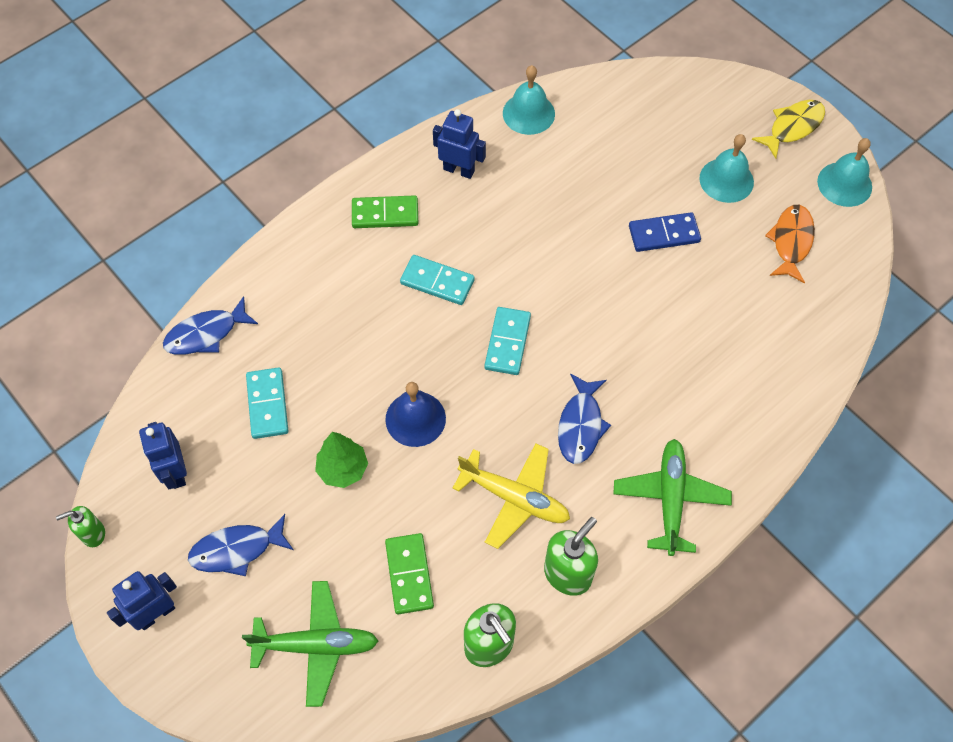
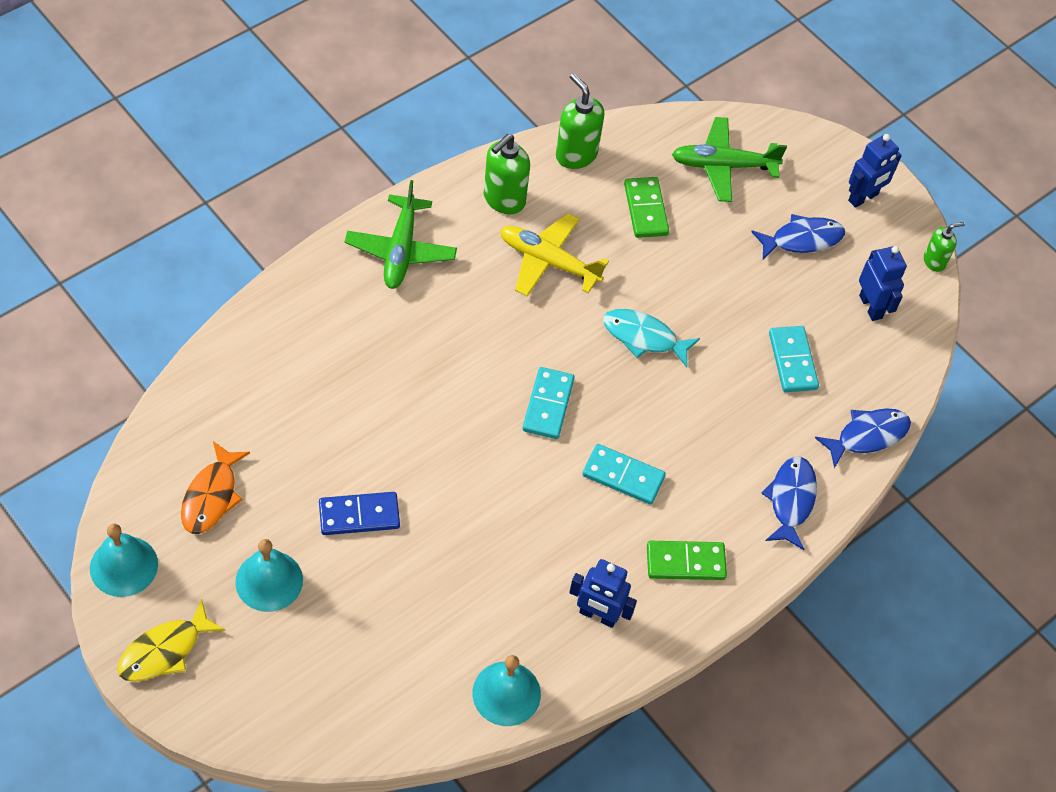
camera: 175 degrees right, 5 degrees down
green tree [315,432,368,488] -> none
blue bell [385,382,446,447] -> turquoise fish [603,309,700,368]
blue fish [558,373,611,464] -> blue fish moved to [761,457,817,550]

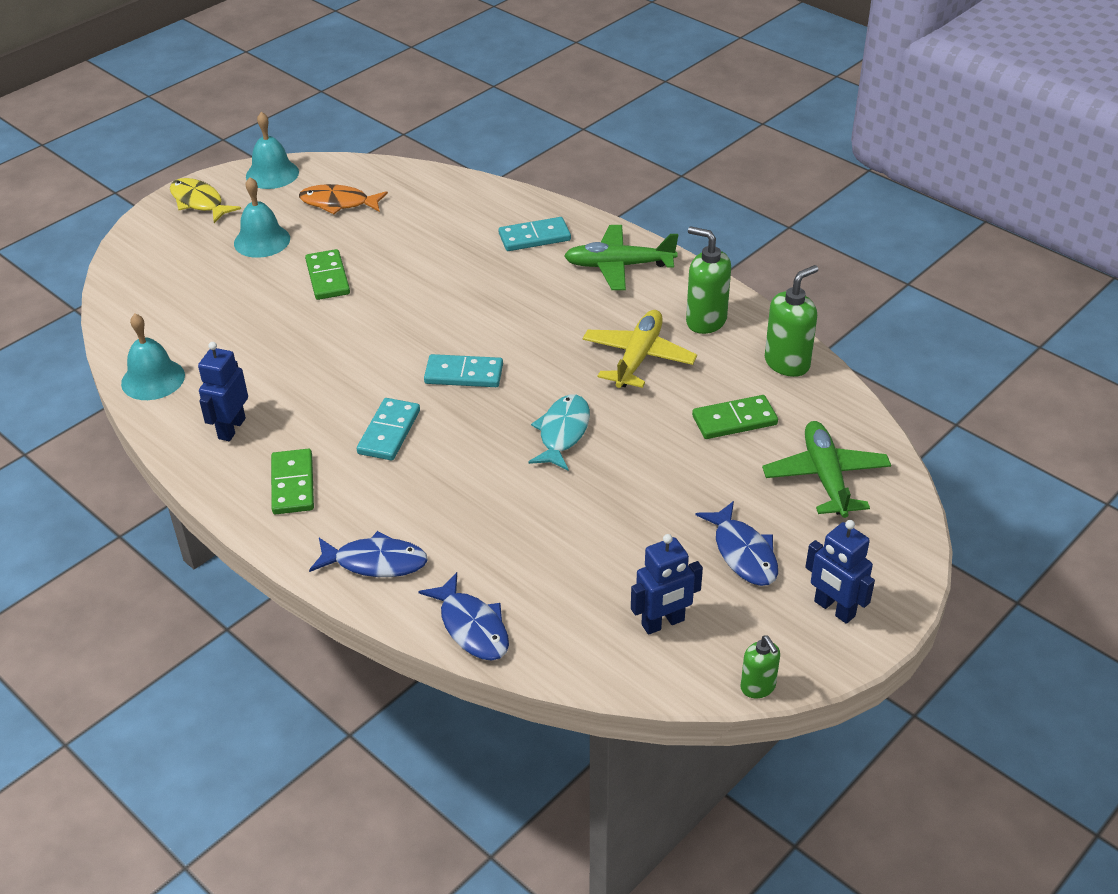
camera: 90 degrees right, 15 degrees down
blue domino [319,492,400,535] -> green domino [305,249,350,300]
turquoise domino [769,326,819,392] -> turquoise domino moved to [499,217,571,251]

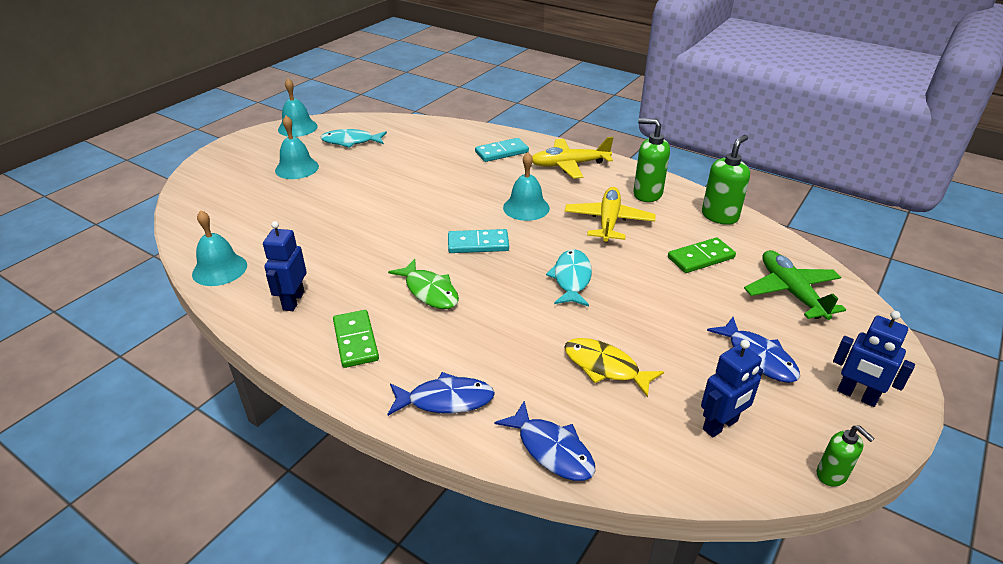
camera: 10 degrees left, 5 degrees down
yellow fish [170,178,241,223] -> yellow fish moved to [564,338,664,398]
orange fish [299,184,388,214] -> turquoise fish [321,129,387,148]
green domino [305,249,350,300] -> none
turquoise domino [357,398,420,460] -> green fish [388,259,459,309]
green plane [564,225,678,290] -> yellow plane [532,137,614,179]
none -> turquoise bell [503,152,550,221]

